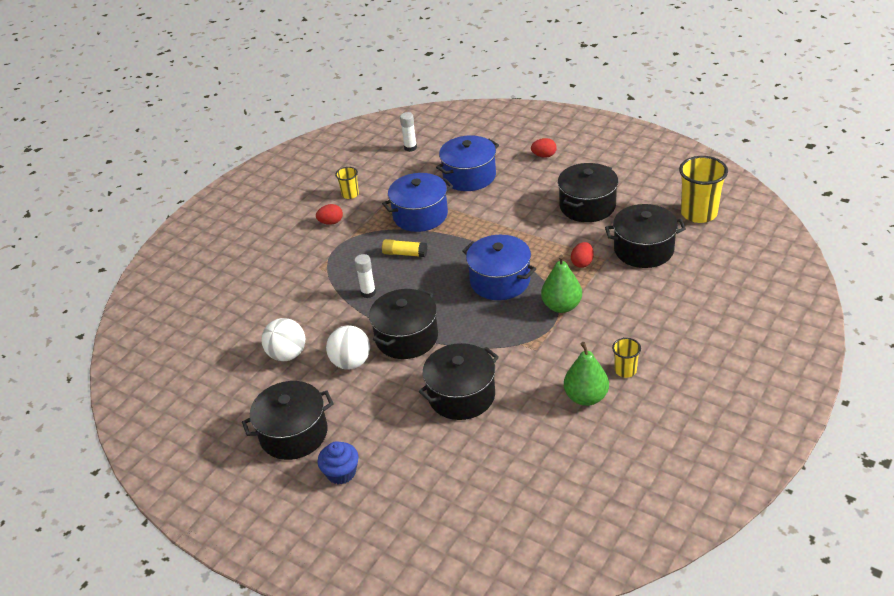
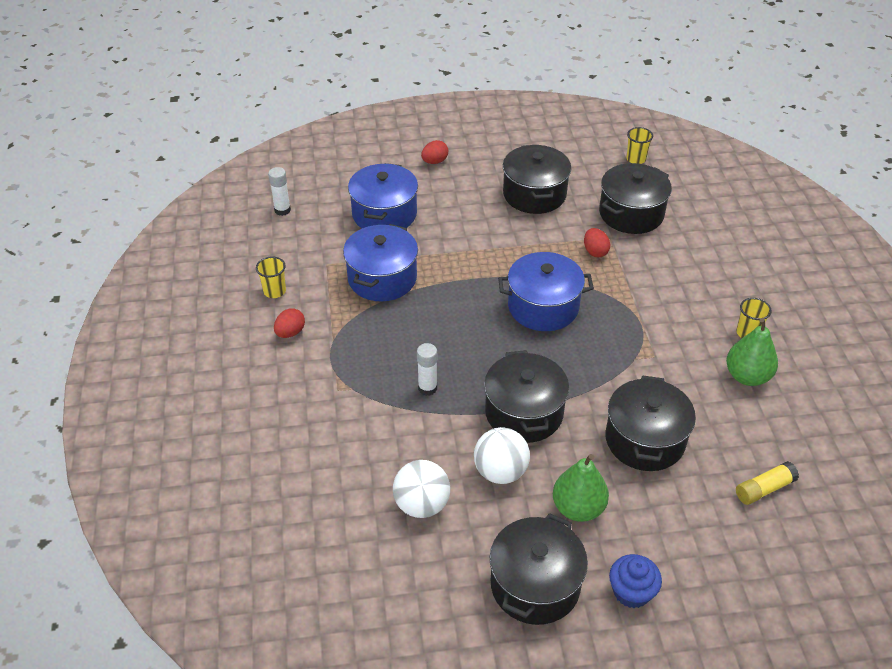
camera: 45 degrees left, 5 degrees up
yellow glue stick [382,239,427,257] -> yellow glue stick moved to [736,461,799,505]
green pear [541,255,582,313] -> green pear moved to [553,454,609,522]
yellow cup [679,156,728,223] -> yellow cup [626,127,653,164], size x0.52

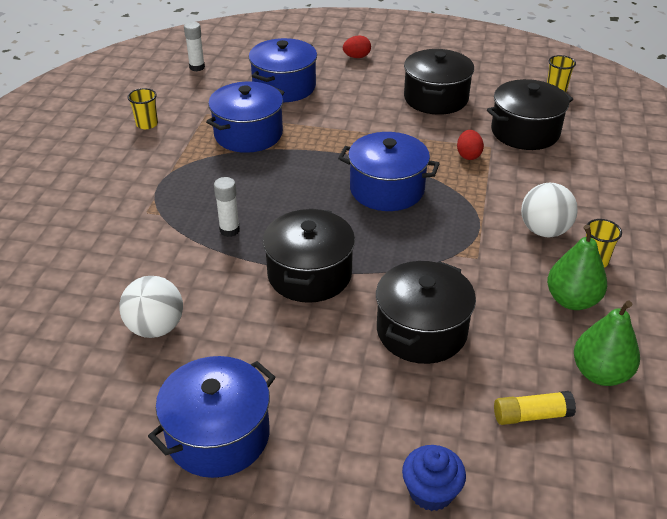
camera: 20 degrees right, 5 degrees down
red egg [274,308,305,338] -> none
white ball [474,427,530,484] -> white ball moved to [521,183,578,237]
black pot [490,513,588,625] -> blue pot [148,356,275,478]
green pear [553,454,609,522] -> green pear moved to [574,301,640,386]
blue cupcake [609,554,662,608] -> blue cupcake moved to [402,445,466,511]

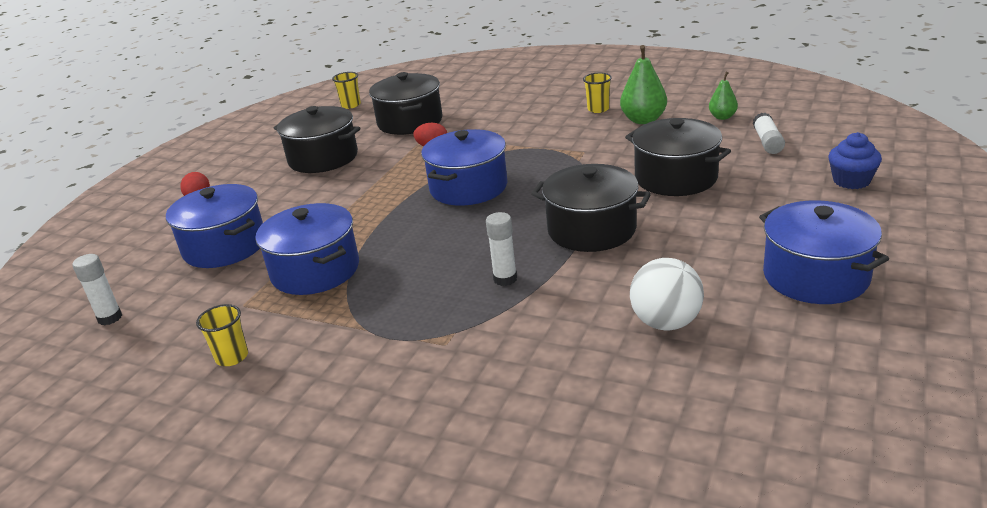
camera: 75 degrees left, 10 degrees down
yellow glue stick [494,391,576,425] -> white glue stick [753,113,785,154]
white ball [521,183,578,237] -> none
green pear [574,301,640,386] -> green pear [709,71,738,120], size x0.60

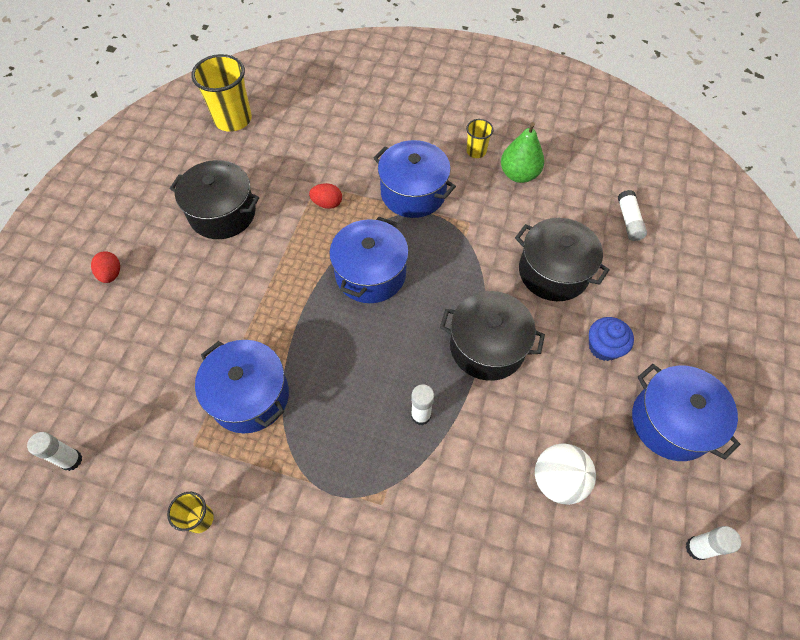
camera: 10 degrees left, 30 degrees up
blue pot [166,184,263,268] -> blue pot moved to [374,140,456,218]
yellow cup [332,72,361,109] -> yellow cup [191,54,252,132], size x1.93
black pot [369,72,443,135] -> none
green pear [709,71,738,120] -> none
blue cupcake [828,132,882,189] -> blue cupcake moved to [589,317,634,361]
none -> white glue stick [686,526,741,560]

